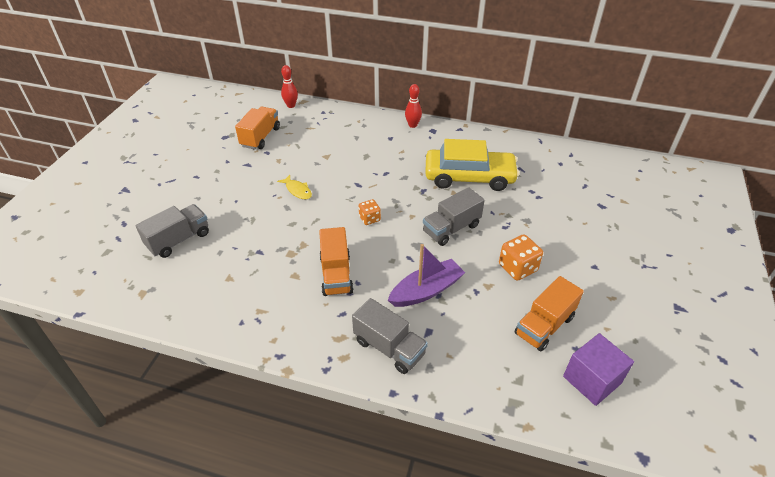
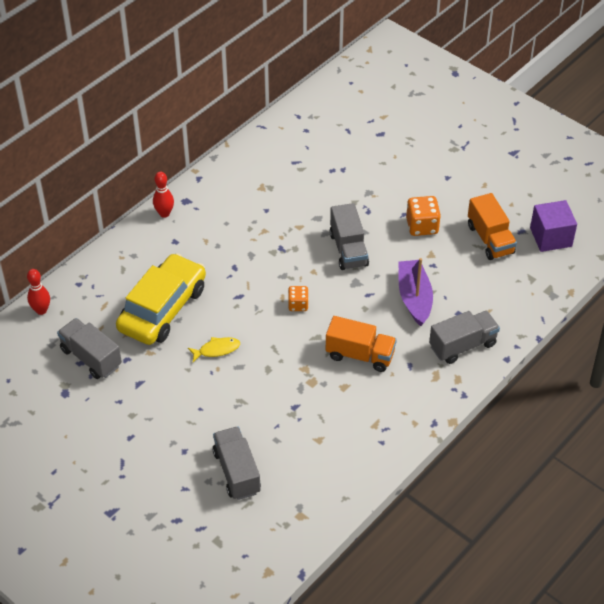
camera: 65 degrees left, 5 degrees up
orange truck [235,107,280,150] -> grey truck [57,318,122,379]
yellow car [425,139,520,191] -> yellow car moved to [116,253,206,345]

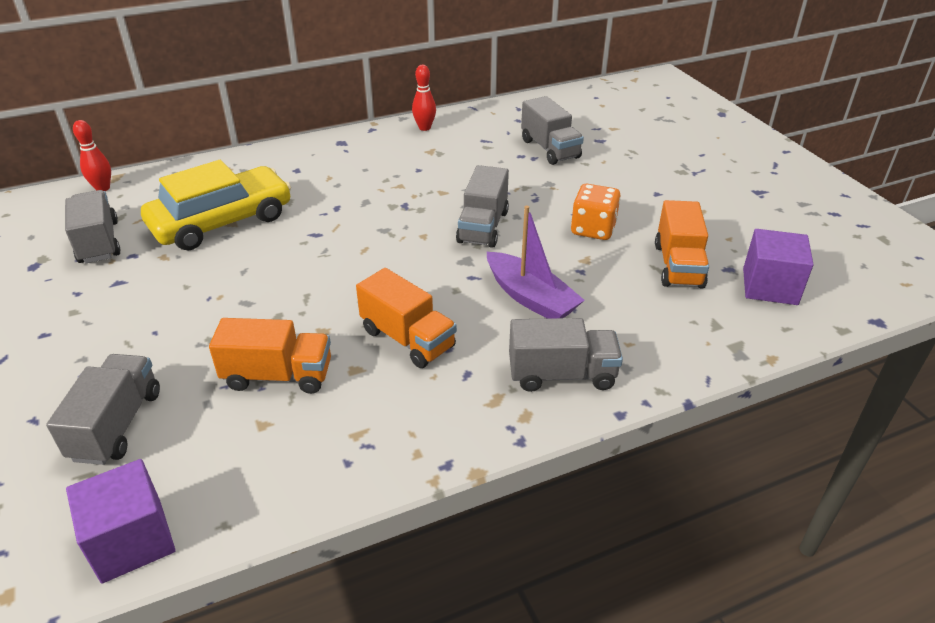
camera: 25 degrees right, 10 degrees down
red bowling pin [153,172,174,218] -> red bowling pin moved to [412,65,436,131]
yellow fish [188,337,240,362] -> none
orange dice [288,286,309,311] -> none
purple boat [399,258,433,326] -> purple boat turned 120 degrees clockwise [487,206,585,319]
none -> purple cube [66,459,175,583]
none -> orange truck [209,318,331,394]
none -> grey truck [521,96,584,165]

